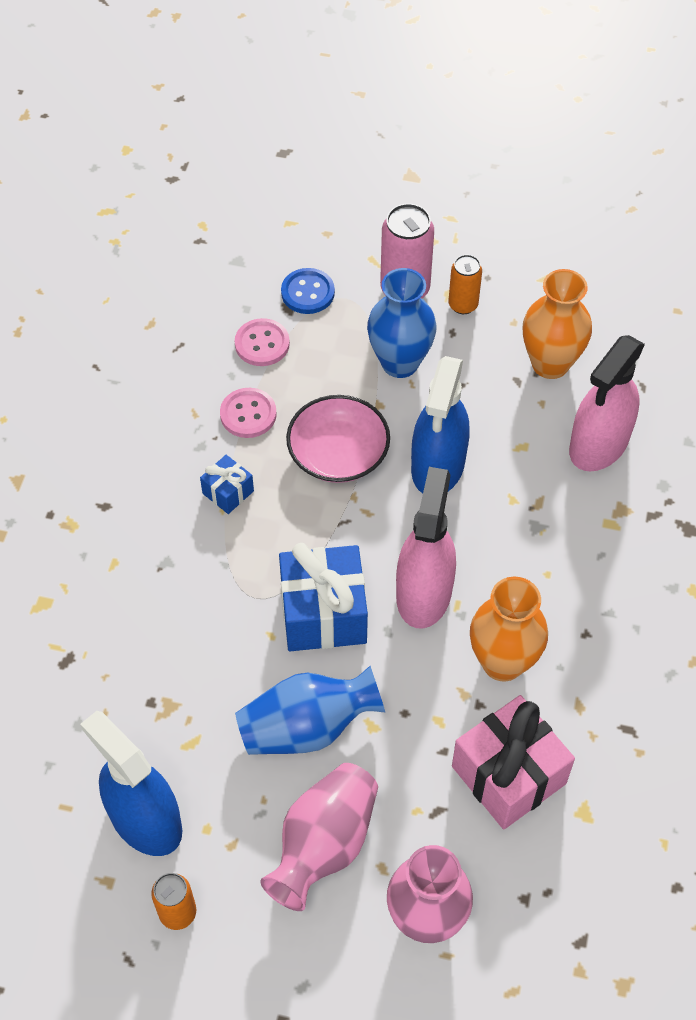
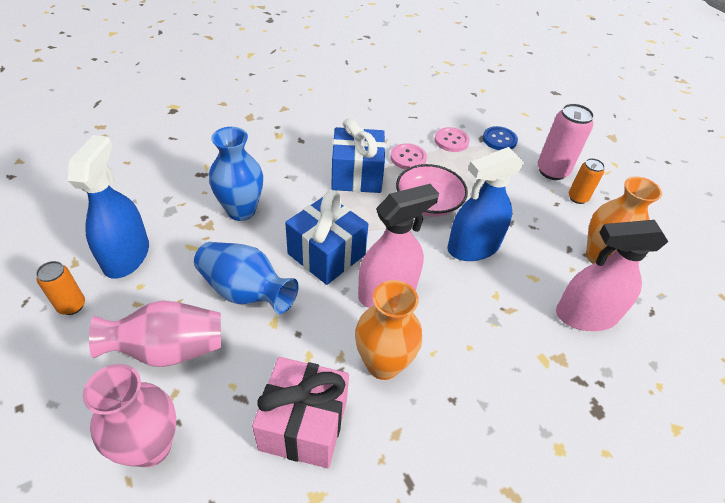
camera: 45 degrees right, 10 degrees down
blue gift [200,455,254,514] -> blue gift [331,118,386,193], size x2.01
blue vase [367,268,437,378] -> blue vase moved to [209,127,263,221]

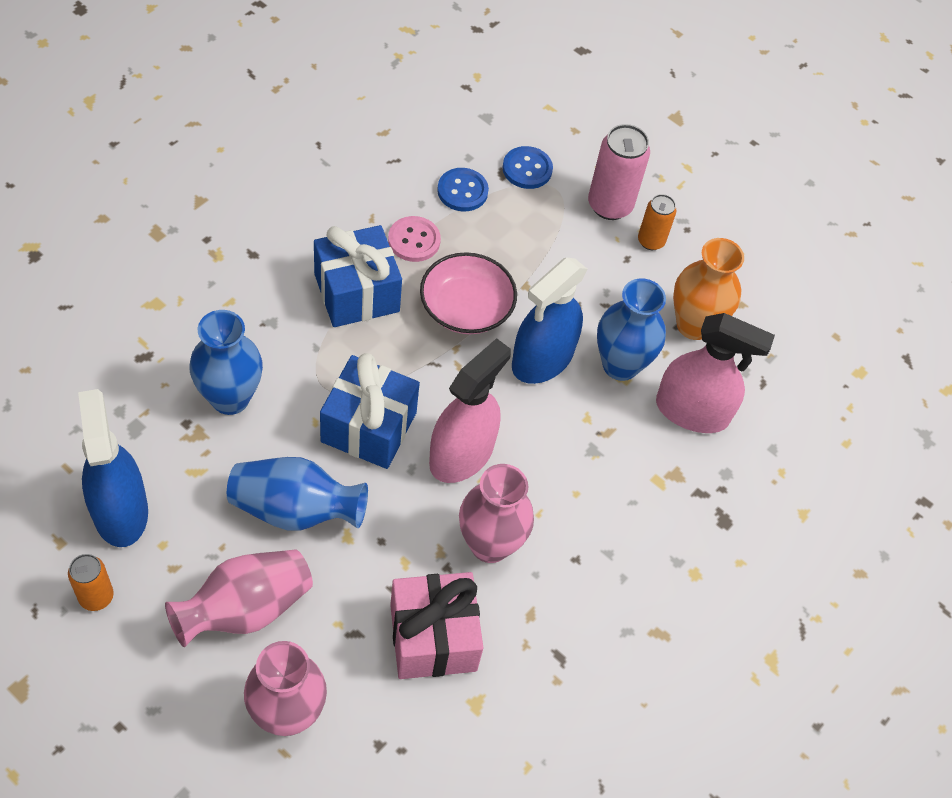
camera: 25 degrees left, 10 degrees up
orange vase [355,280,422,380] -> pink vase [459,464,534,563]
pink button [434,127,470,152] -> blue button [437,168,489,211]
pink spray bottle [556,220,668,331] -> pink spray bottle turned 135 degrees counterclockwise [656,313,775,433]
none -> blue vase [597,278,666,381]

